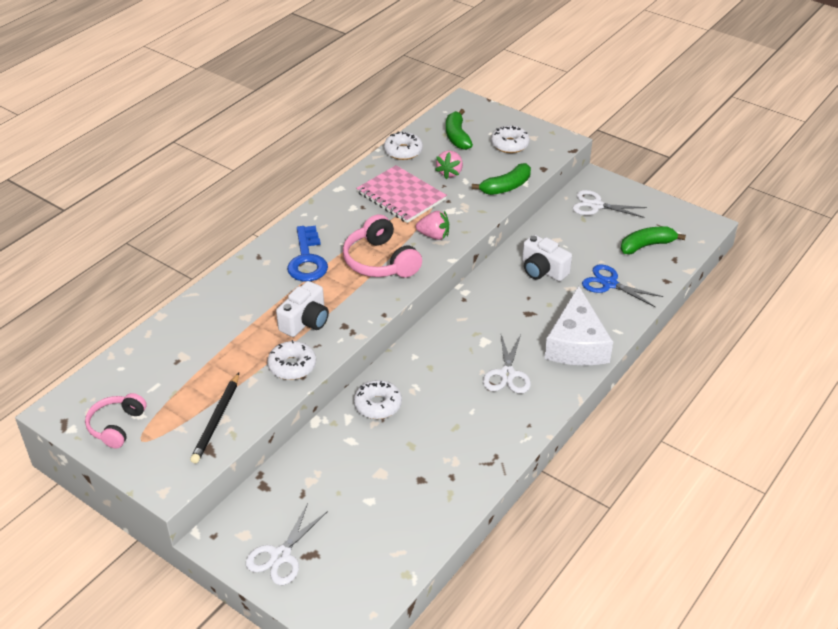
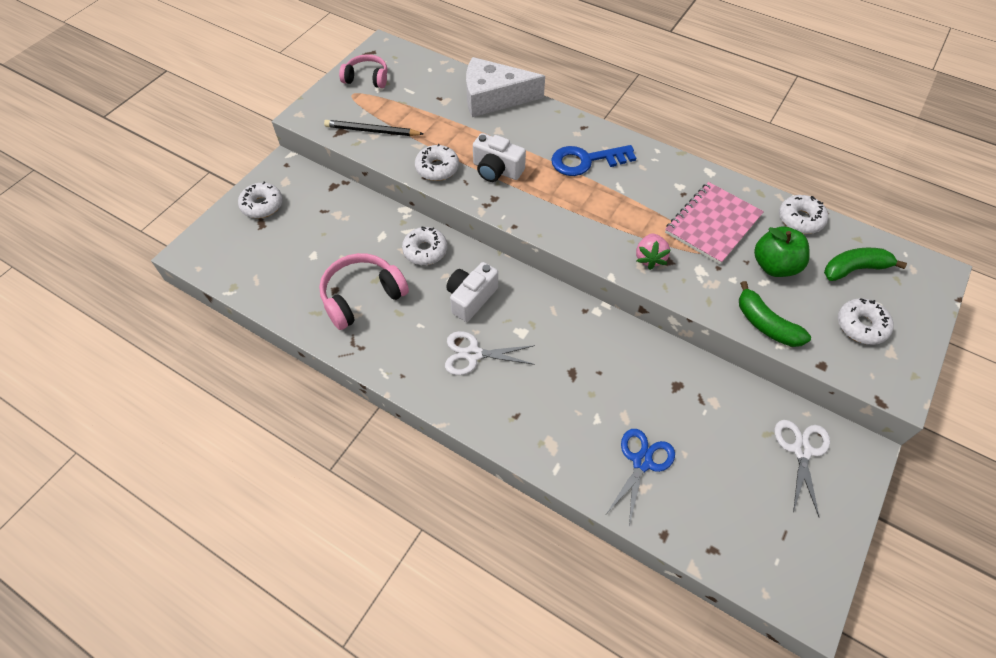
camera: 85 degrees right, 15 degrees up
white scissors [246,503,328,585] -> white donut [238,182,283,218]
pink headphones [343,214,422,278] -> pink headphones moved to [319,253,409,330]
pink strawberry [435,151,463,179] -> green apple [754,226,810,277]
white camera [522,235,572,281] -> white camera moved to [446,262,498,322]
white cheese [544,286,613,366] -> white cheese moved to [466,57,545,117]
green banana [621,227,686,255] -> none

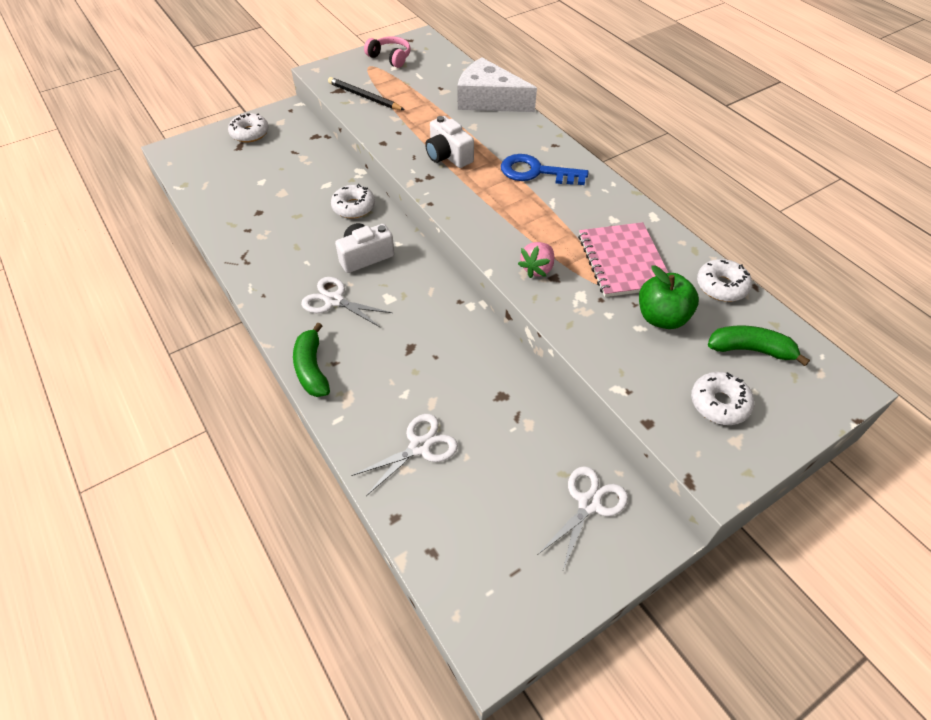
camera: 25 degrees right, 5 degrees down
pink headphones [319,253,409,330] -> none
white donut [415,144,459,181] -> none
blue scissors [606,429,675,526] -> white scissors [351,414,458,496]
pink notebook [665,182,764,264] -> pink notebook turned 75 degrees counterclockwise [578,222,668,297]
green banana [739,281,811,347] -> green banana moved to [293,322,330,397]

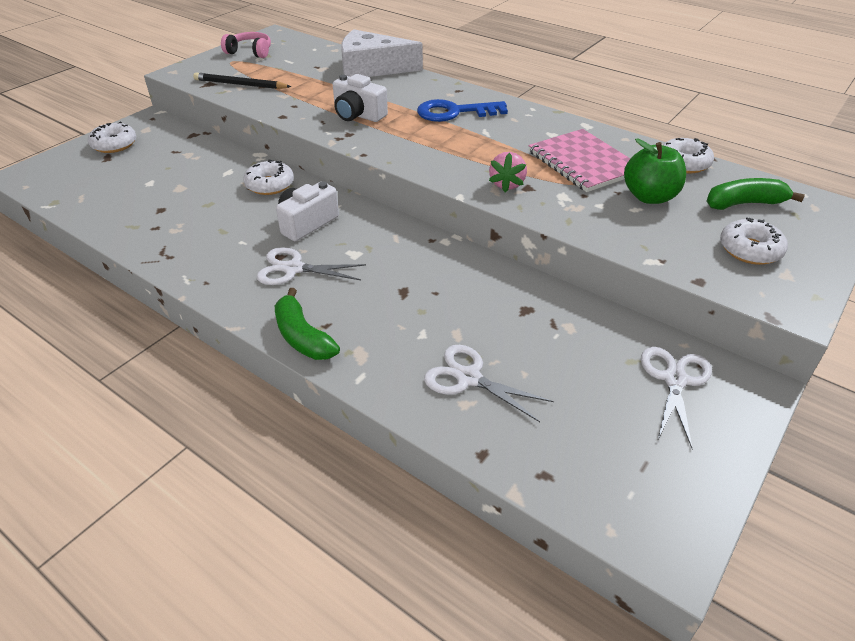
camera: 20 degrees left, 10 degrees down
white scissors [351,414,458,496] -> white scissors turned 90 degrees counterclockwise [424,345,554,422]

